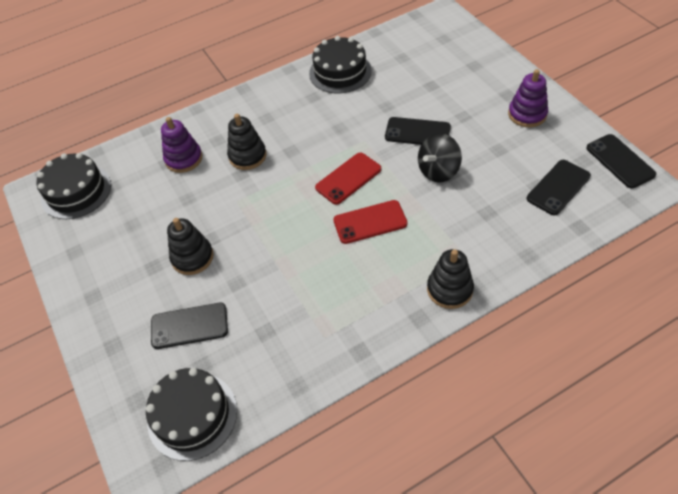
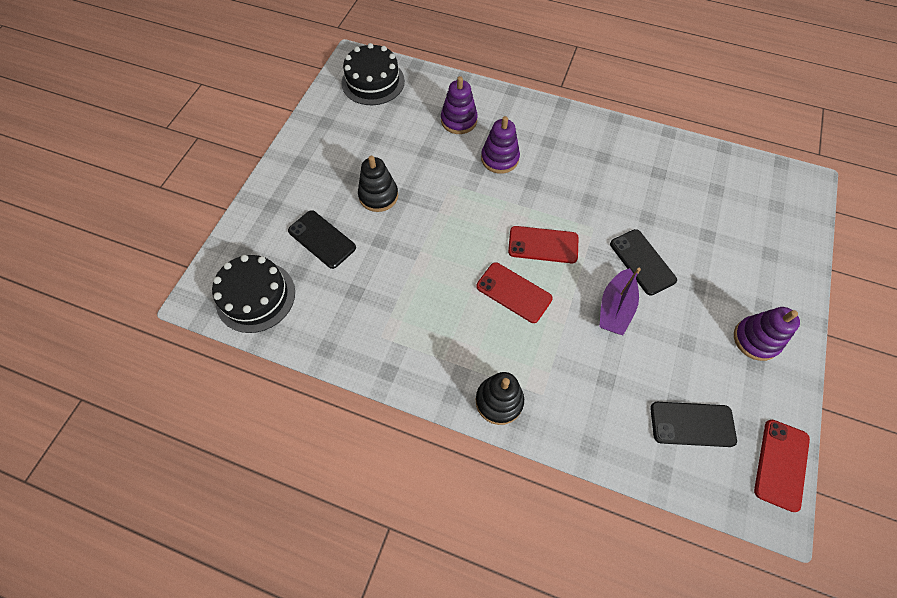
camera: 45 degrees right, 10 degrees up
black stacking toy [227,114,267,170] -> purple stacking toy [481,116,520,174]
black cake [309,36,372,93] -> none
black spinning top [418,133,462,182] -> purple boat [599,268,641,335]
black phone [586,134,656,189] -> red phone [754,420,810,512]

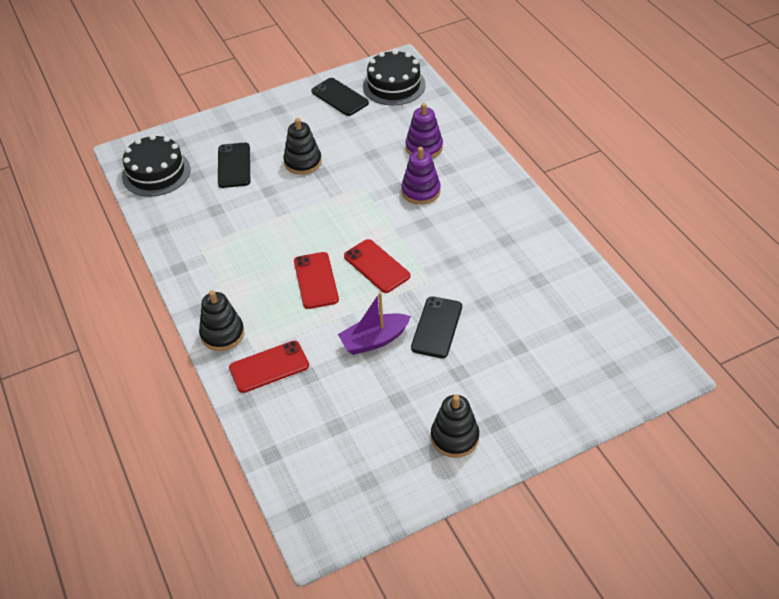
camera: 45 degrees right, 15 degrees down
black phone [650,402,737,447] -> black phone moved to [311,78,369,116]
purple stacking toy [734,307,800,361] -> black stacking toy [431,395,479,458]
red phone [754,420,810,512] -> red phone moved to [229,341,309,393]

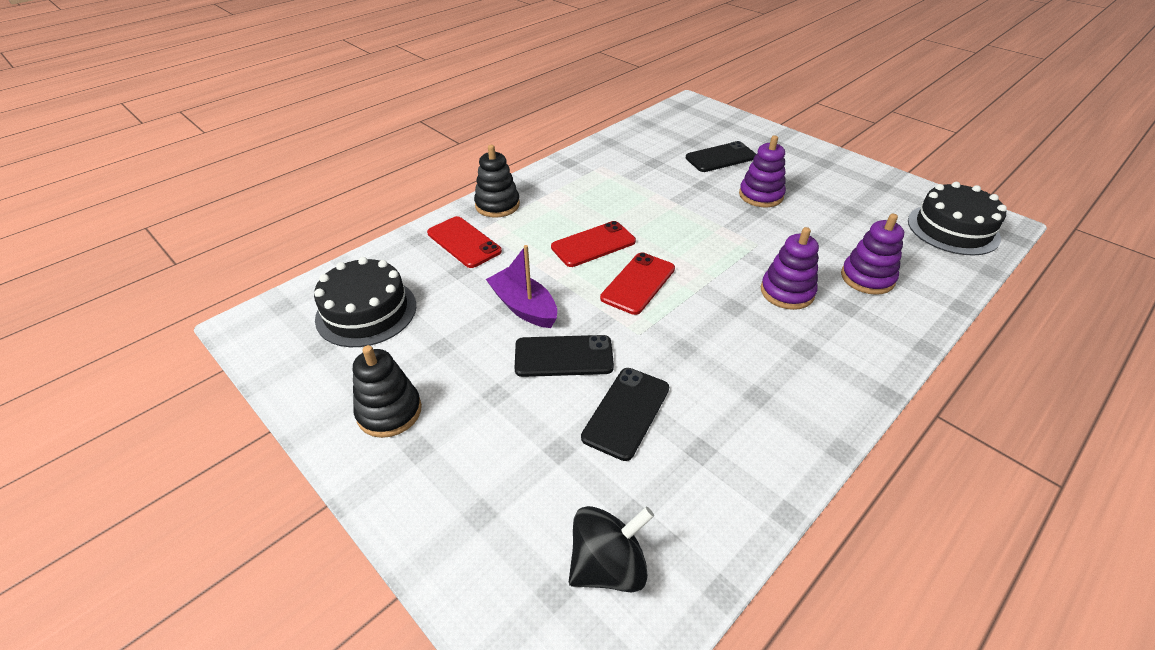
camera: 70 degrees right, 5 degrees down
black cake [122,135,190,196] -> black cake moved to [314,257,416,347]
black stacking toy [283,118,322,175] -> purple stacking toy [739,135,786,207]
black phone [311,78,369,116] -> black phone moved to [581,368,669,461]
none -> black spinning top [569,506,654,592]

